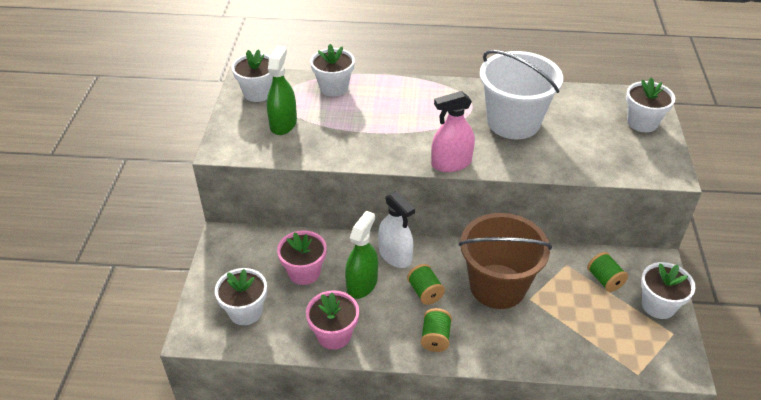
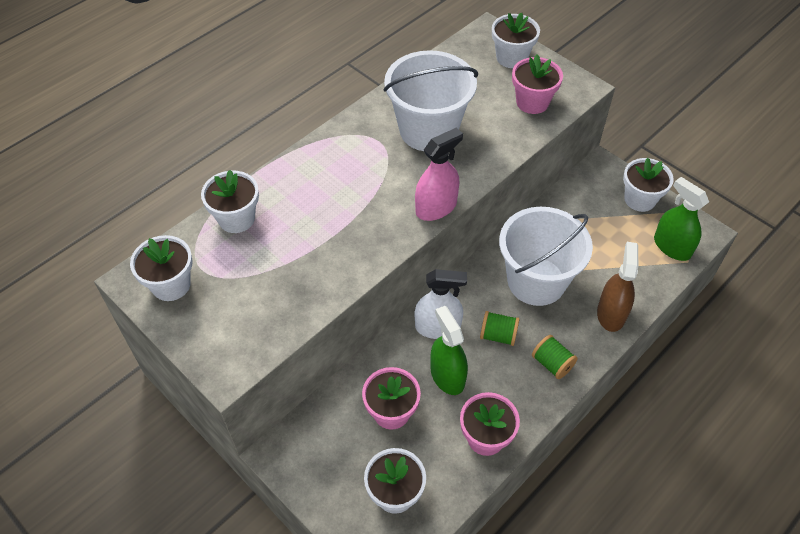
camera: 50 degrees left, 10 degrees up
green spray bottle [267,46,297,135] -> green spray bottle moved to [654,177,709,261]
pink spray bottle [431,91,475,172] -> pink spray bottle turned 150 degrees counterclockwise [415,127,463,221]
brown bucket [459,213,552,309] -> white bucket [499,207,593,306]
green spool [587,252,628,292] -> none
none -> pink flower pot [512,55,563,114]
none -> brown spray bottle [597,242,638,332]

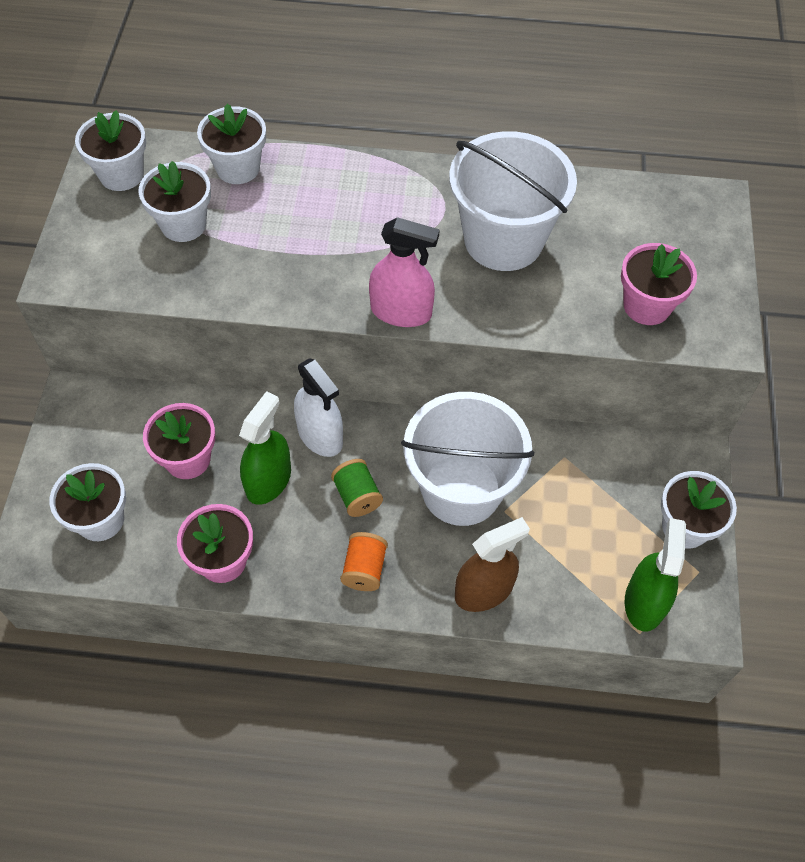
camera: 50 degrees right, 5 degrees up
white flower pot [492,13,540,68] -> white flower pot moved to [138,161,211,242]
green spool [532,335,578,379] -> orange spool [340,532,388,591]

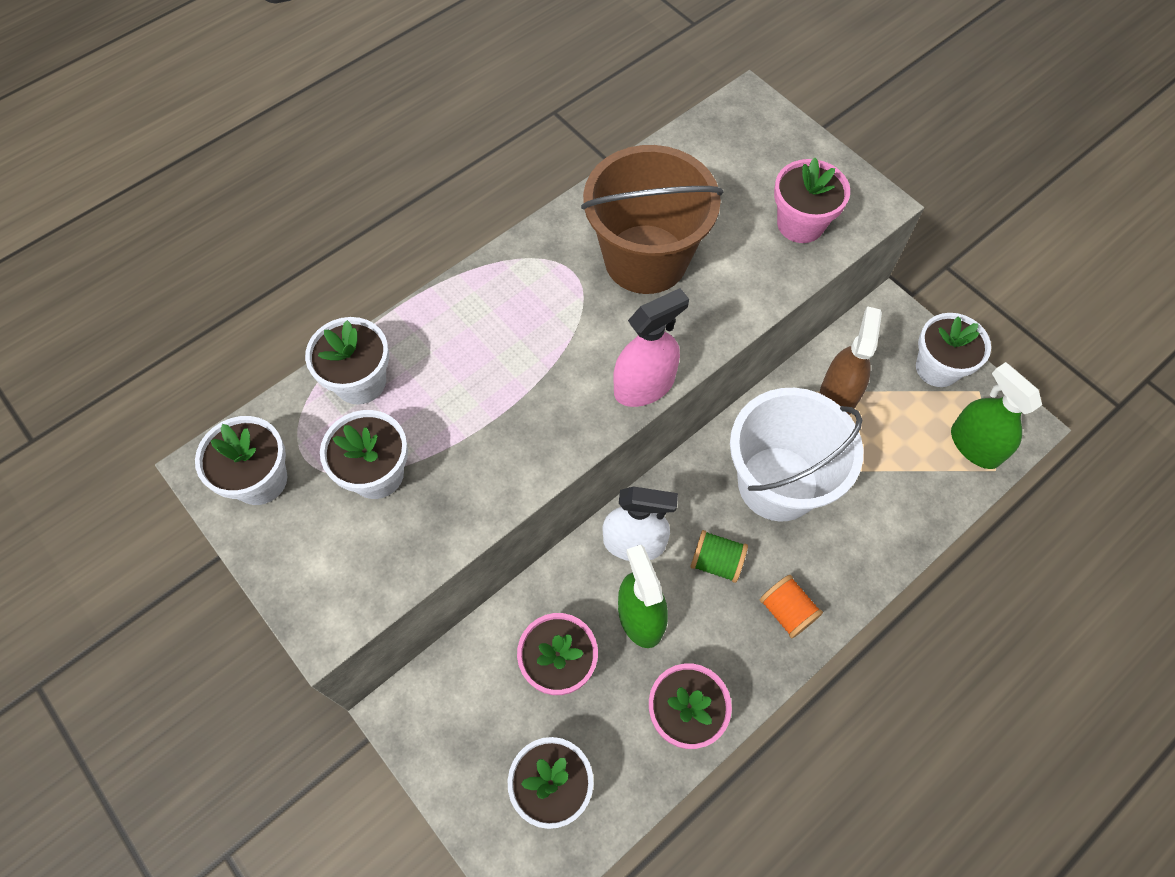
camera: 45 degrees left, 5 degrees up
white bucket [449,131,577,271] -> brown bucket [581,145,723,294]
brown spray bottle [455,517,530,612] -> brown spray bottle moved to [820,306,882,415]

